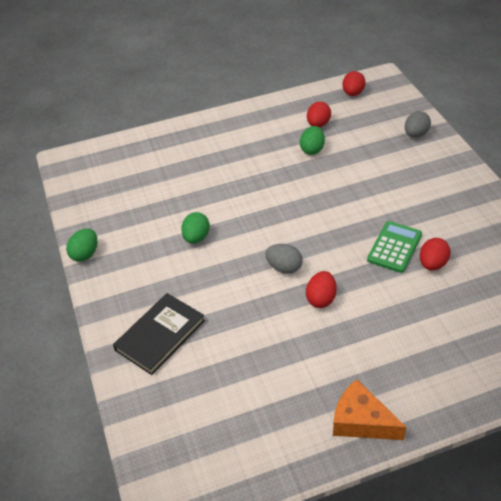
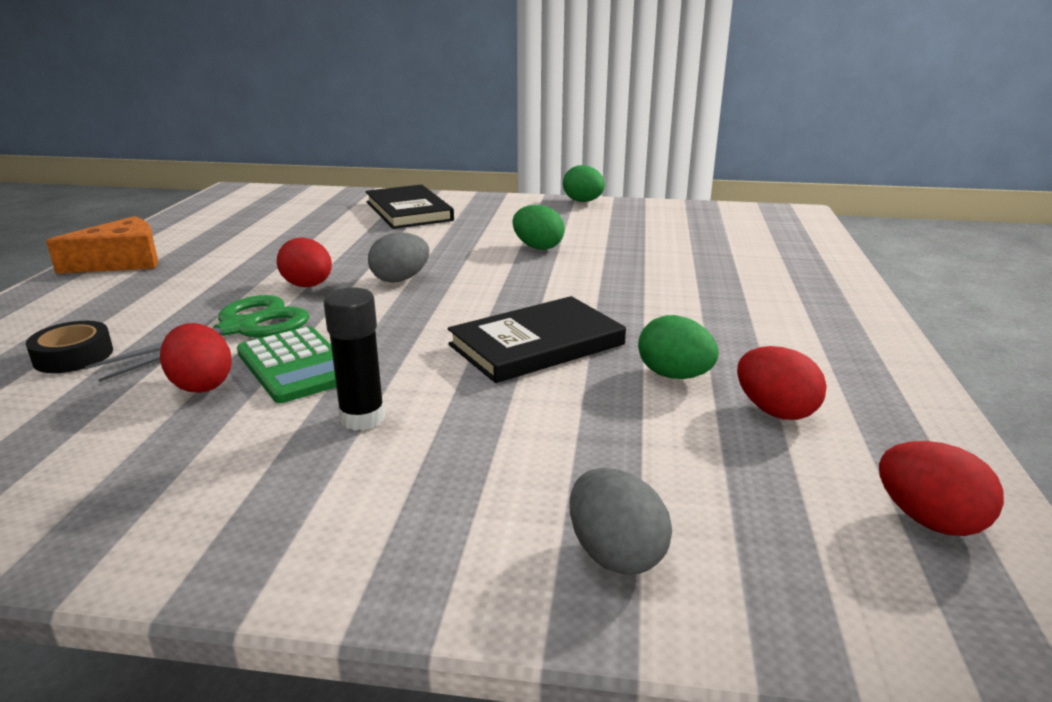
camera: 115 degrees right, 20 degrees down
none -> black tape [26,321,113,373]
none -> green scissors [85,295,309,382]
none -> black glue stick [324,288,385,431]
none -> black book [448,296,626,383]

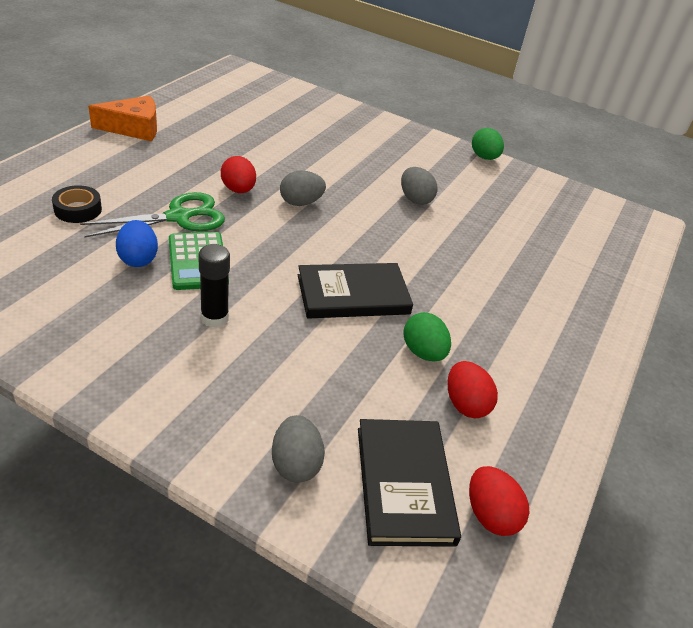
camera: 15 degrees right, 15 degrees up
red egg [160,323,232,393] -> blue egg [116,220,158,267]
black book [365,184,454,229] -> black book moved to [358,419,461,547]
green egg [513,205,565,250] -> grey egg [401,167,437,205]

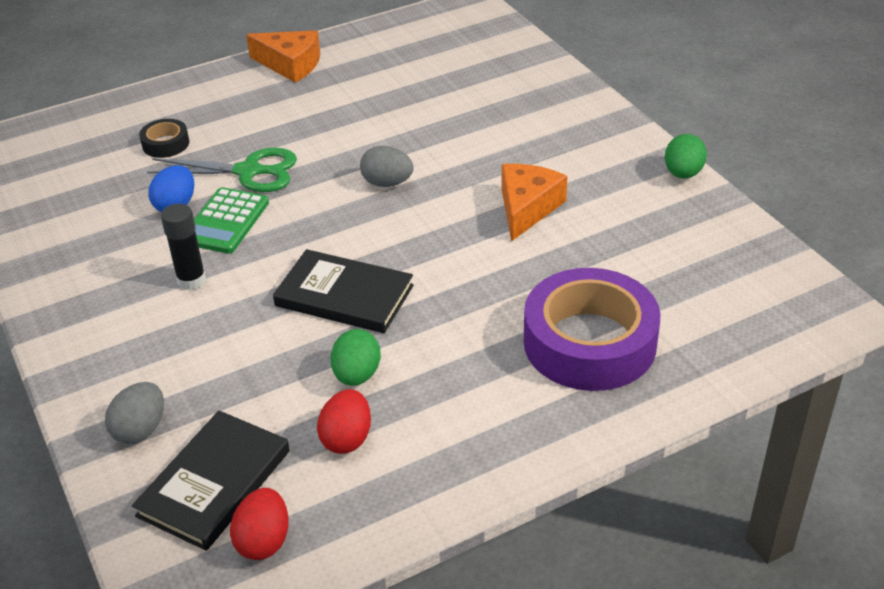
camera: 40 degrees right, 0 degrees up
red egg [221,156,256,193] -> none
grey egg [401,167,437,205] -> orange cheese [502,164,567,242]
none -> purple tape [524,268,661,391]

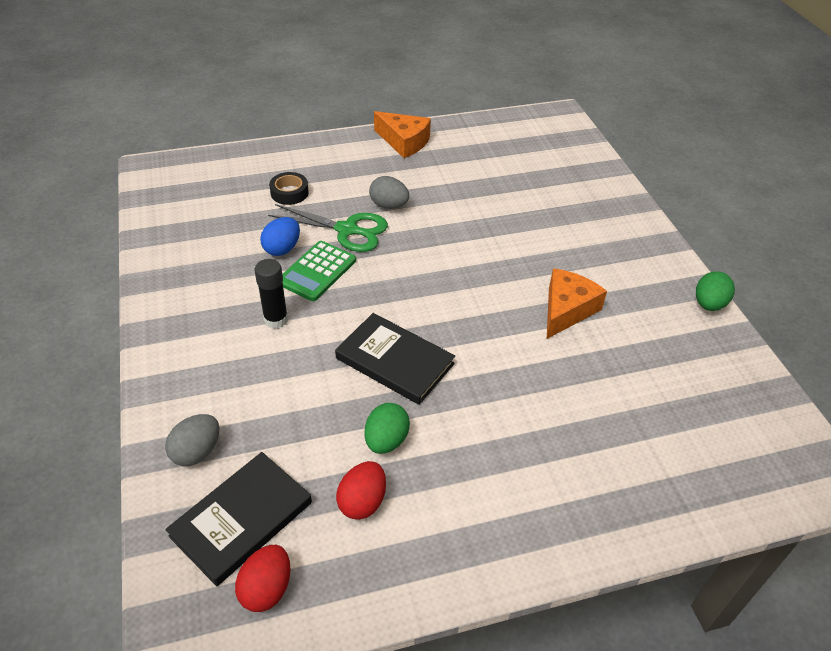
camera: 10 degrees right, 5 degrees up
grey egg [360,146,414,187] -> grey egg moved to [369,176,409,209]
purple tape [524,268,661,391] -> none

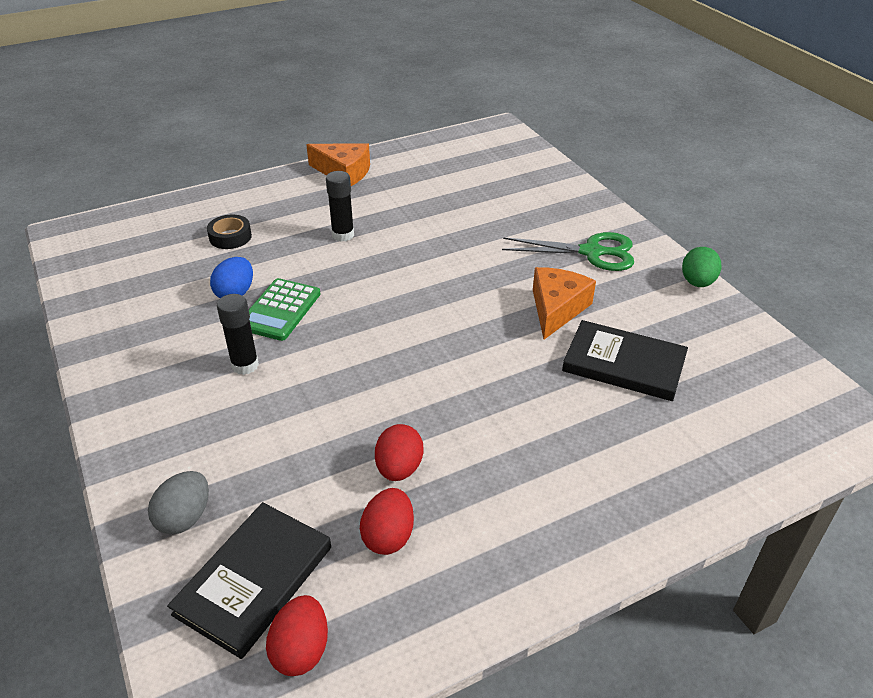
camera: 10 degrees left, 5 degrees down
green scissors [268,204,388,252] -> green scissors moved to [502,232,634,271]
black book [335,313,455,405] -> black book moved to [562,320,688,401]
green egg [364,403,410,454] -> red egg [375,424,423,481]
grey egg [369,176,409,209] -> black glue stick [326,171,354,242]

